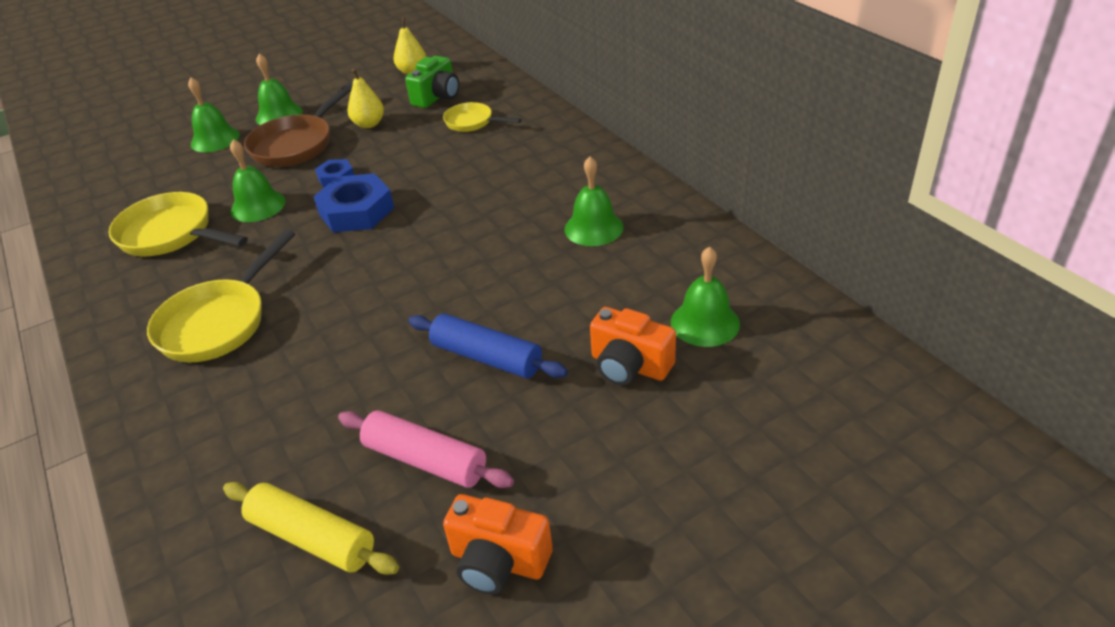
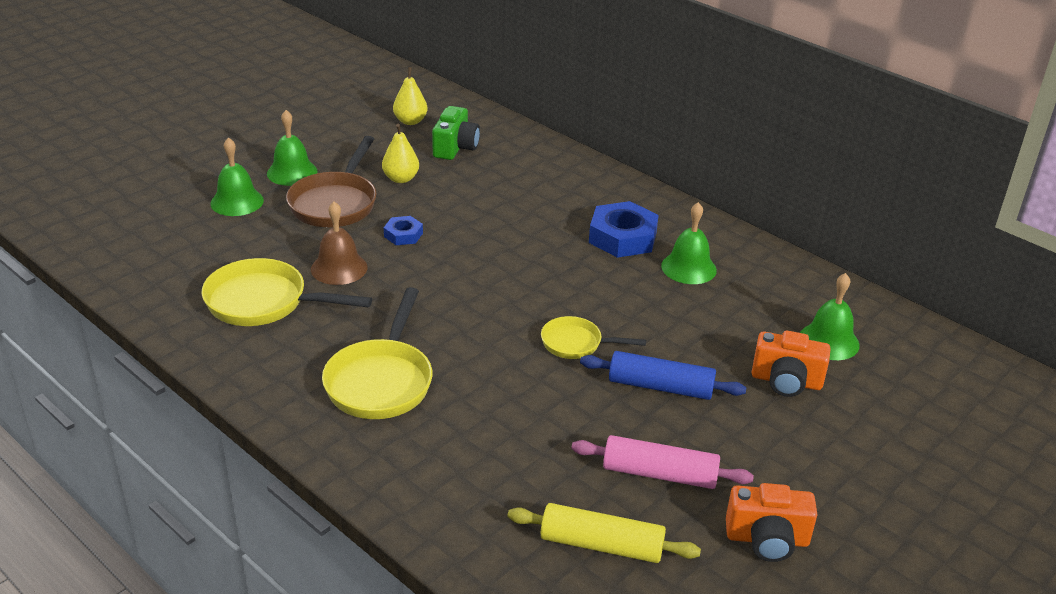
camera: 20 degrees left, 5 degrees down
green bell [230,139,286,222] -> brown bell [311,201,368,285]
blue nut [313,173,394,232] -> blue nut moved to [589,201,659,258]
yellow pan [443,102,522,132] -> yellow pan moved to [541,316,646,359]

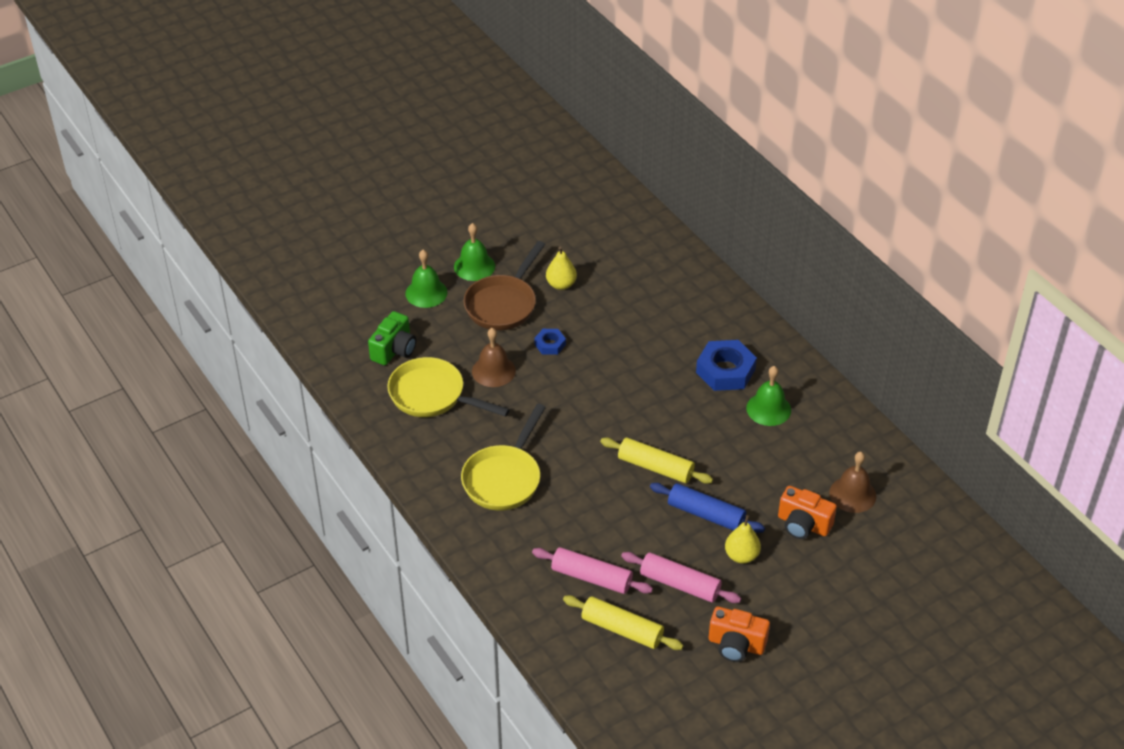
camera: 15 degrees right, 10 degrees up
yellow pear [393,67,428,125] -> yellow pear moved to [725,515,761,564]
green camera [432,106,480,160] -> green camera moved to [368,311,416,365]
yellow pan [541,316,646,359] -> yellow rolling pin [600,437,713,484]
green bell [800,273,860,360] -> brown bell [829,452,876,513]
none -> pink rolling pin [532,547,653,594]

